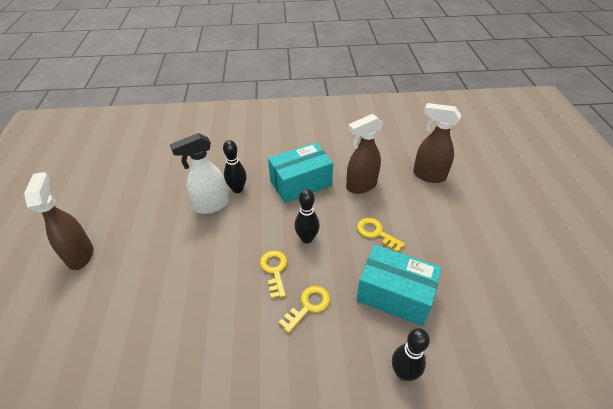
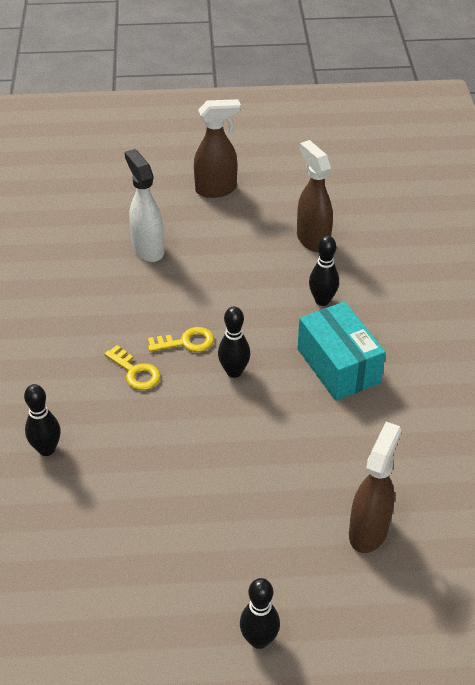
camera: 90 degrees right, 0 degrees up
white spray bottle [170,133,229,214] -> white spray bottle moved to [125,149,164,262]
brown spray bottle [346,114,383,194] -> brown spray bottle moved to [297,140,333,252]
turquoise box [356,245,442,326] -> none
yellow key [357,218,405,252] -> none
none -> black bowling pin [240,578,280,649]

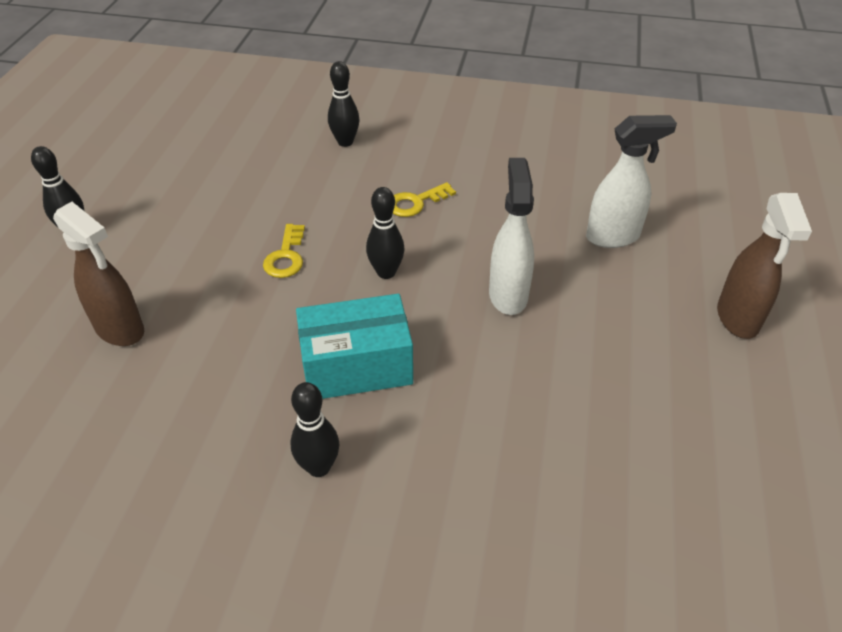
camera: 105 degrees right, 0 degrees up
yellow key [148,327,214,352] -> yellow key moved to [263,224,305,278]
brown spray bottle [297,140,333,252] -> none
black bowling pin [309,236,339,306] -> black bowling pin moved to [290,382,339,477]
none -> white spray bottle [489,158,534,315]

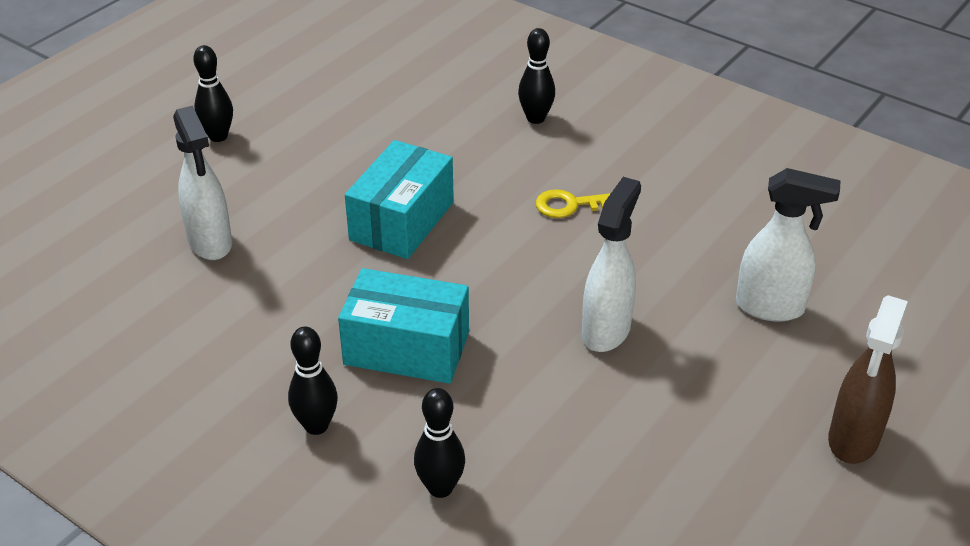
camera: 25 degrees right, 5 degrees down
brown spray bottle [53,202,144,346] -> white spray bottle [173,105,232,260]
yellow key [263,224,305,278] -> turquoise box [345,140,454,259]
black bowling pin [366,187,404,279] -> black bowling pin moved to [414,388,465,498]

